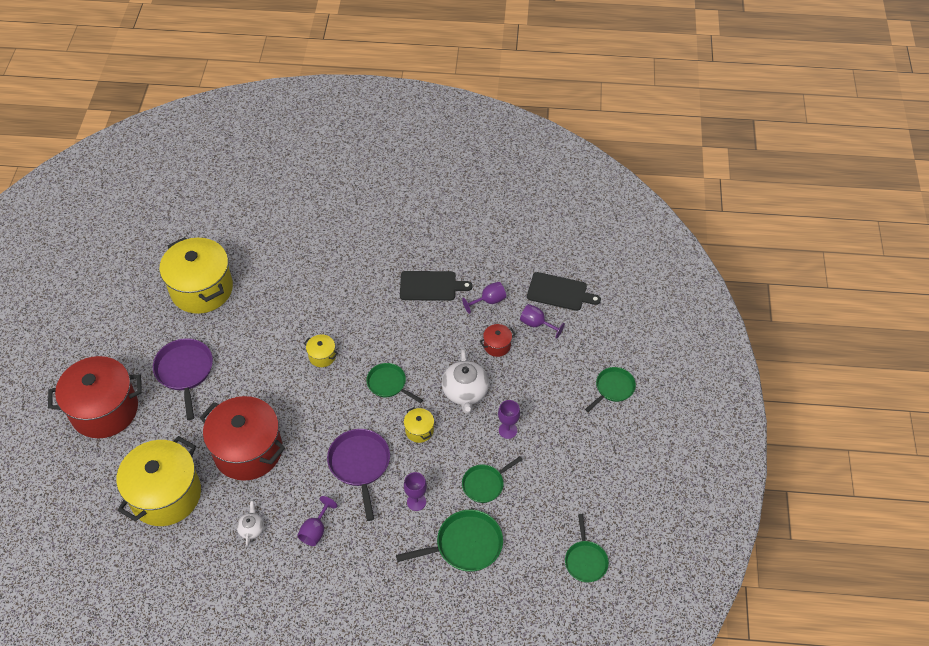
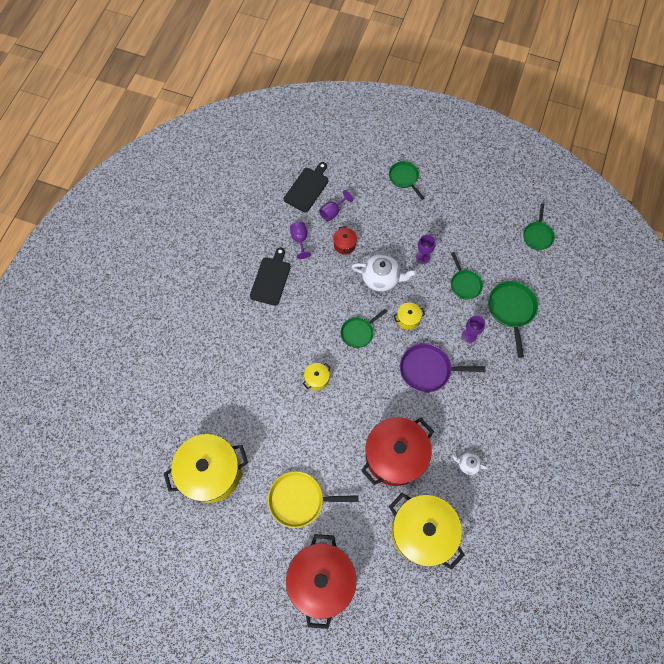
camera: 75 degrees left, 15 degrees up
purple pan [153,338,213,420] -> yellow pan [268,471,359,528]
purple goblet [297,496,337,546] -> none
green pan [565,514,609,582] -> green pan turned 90 degrees clockwise [523,204,555,250]

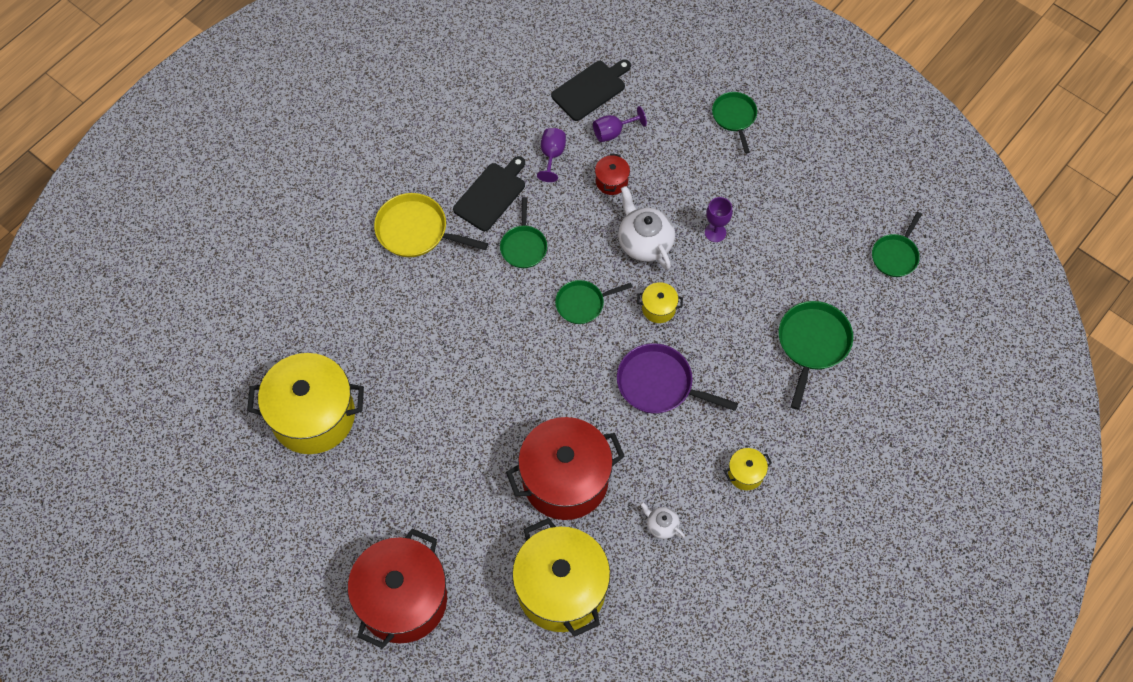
camera: 20 degrees right, 5 degrees down
yellow pan [268,471,359,528] -> yellow pan moved to [374,193,488,257]
yellow pot [303,363,331,391] -> yellow pot moved to [724,448,772,490]
white teapot [351,254,416,291] -> white teapot turned 150 degrees counterclockwise [618,186,675,270]
green pan [451,252,483,300] -> green pan moved to [500,197,547,268]
purple goblet [462,315,485,343] -> none

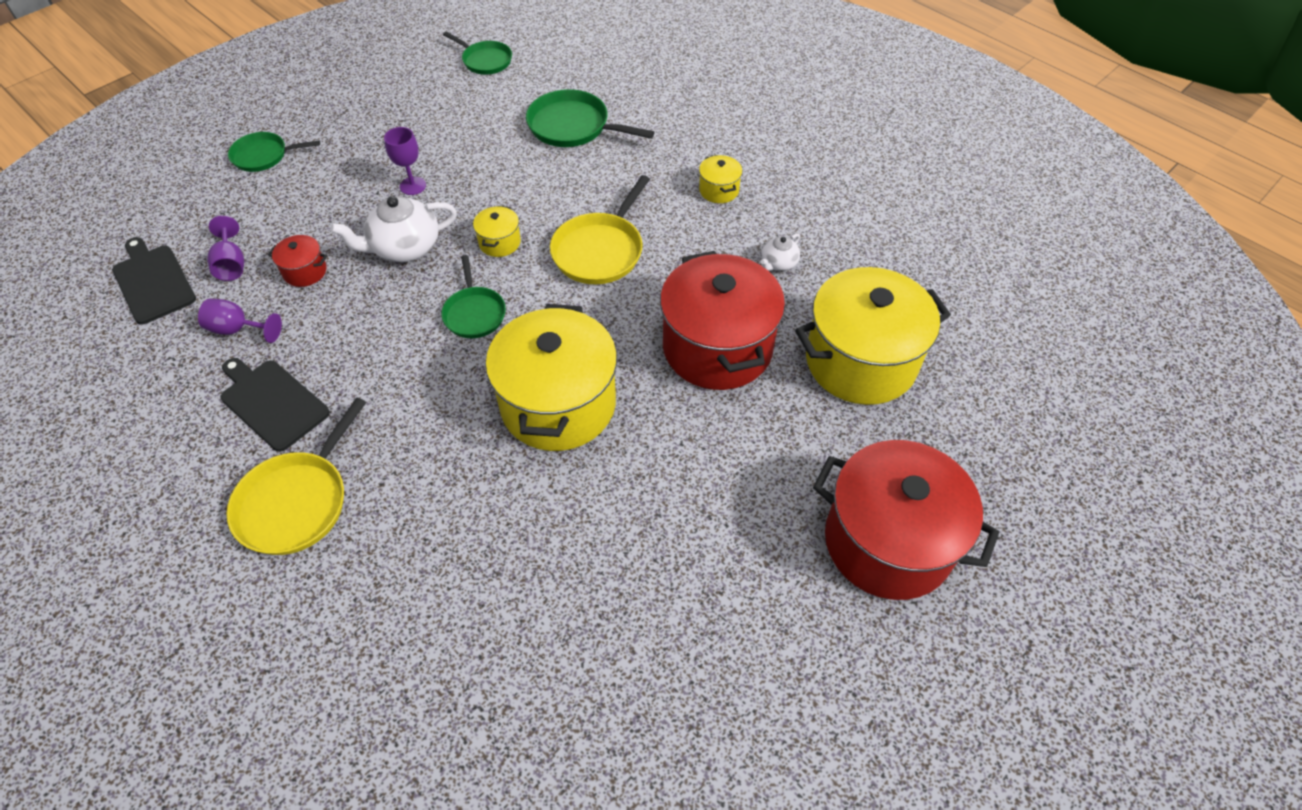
camera: 85 degrees left, 10 degrees down
yellow pot [247,353,364,454] -> yellow pot moved to [486,304,617,451]
green pan [500,197,547,268] -> none
purple pan [617,343,738,414] -> yellow pan [550,175,650,284]

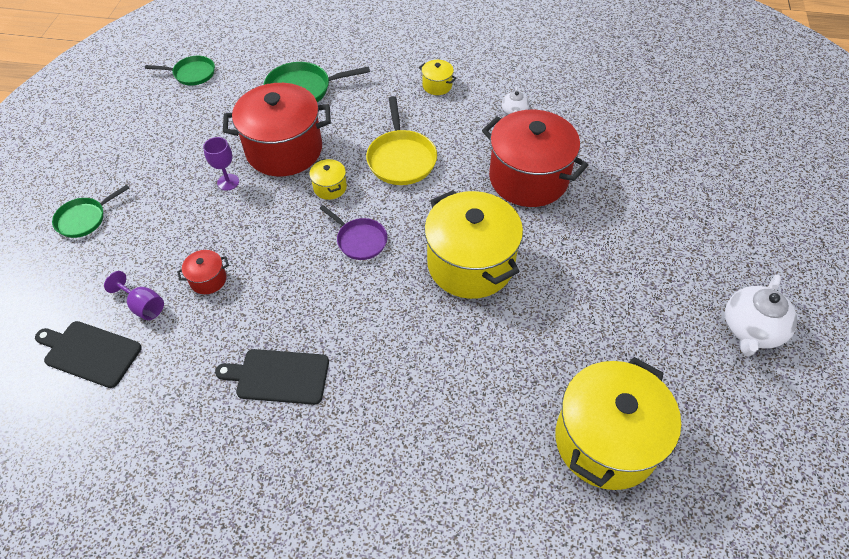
camera: 35 degrees left, 0 degrees up
purple goblet [198,298,282,343] -> none
yellow pan [226,398,367,555] -> none
white teapot [330,196,457,262] -> white teapot moved to [725,275,798,356]
green pan [441,255,506,338] -> purple pan [319,205,387,260]
yellow pot [795,267,951,405] -> yellow pot moved to [555,357,681,490]
red pot [813,440,999,600] -> red pot moved to [223,83,331,176]

